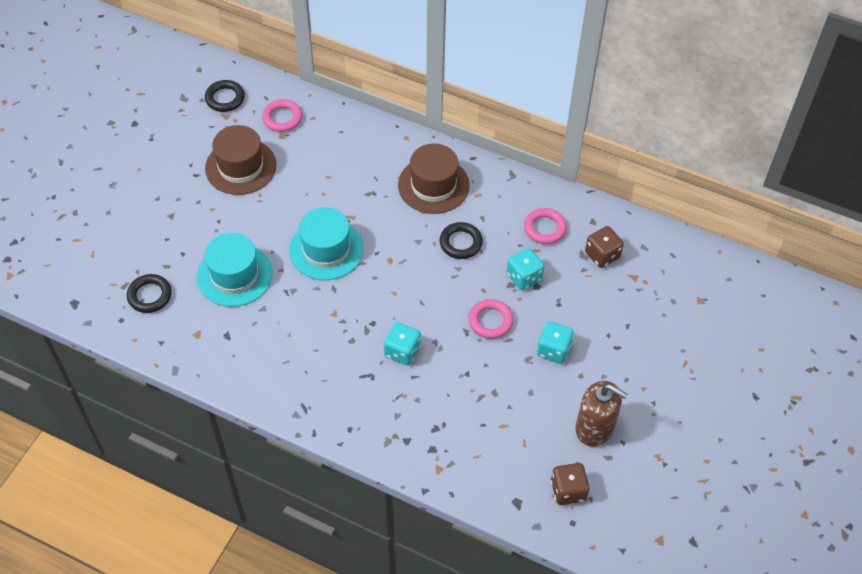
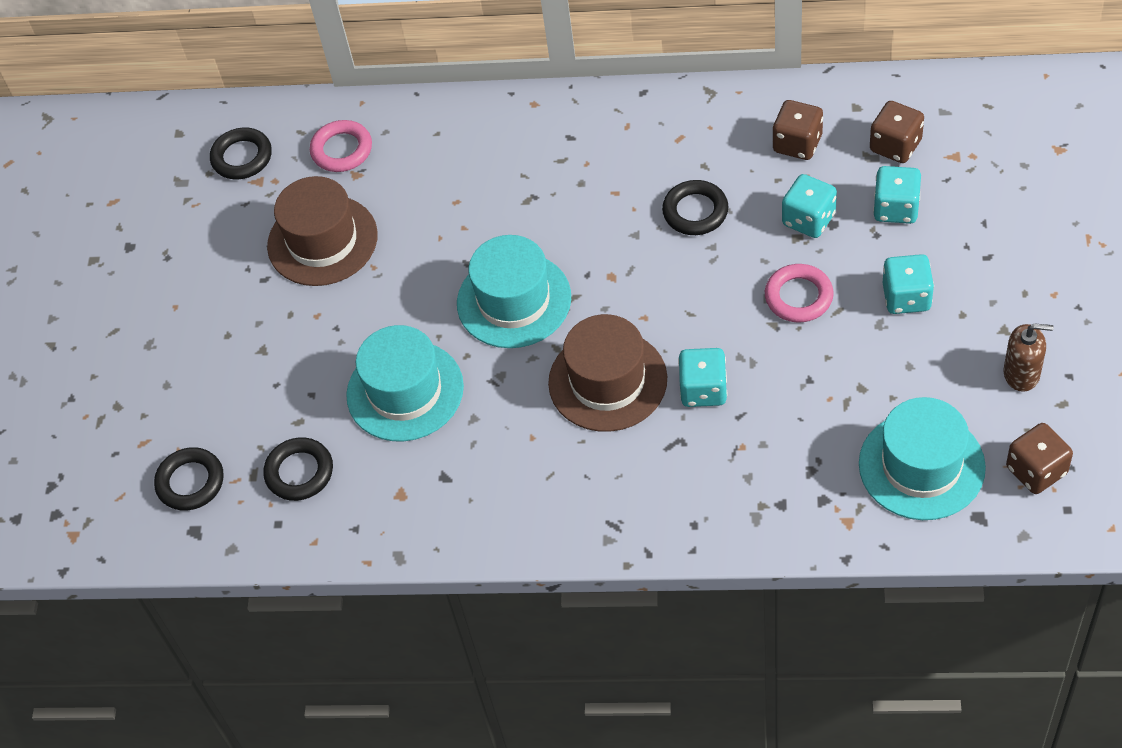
camera: 15 degrees left, 0 degrees up
brown hat [398,143,470,214] -> brown hat moved to [548,314,667,432]
pink ring [524,208,567,244] -> brown dice [773,100,823,160]
brown soap dispenser [576,381,628,447] -> brown soap dispenser [1003,323,1053,392], size x0.64
none -> black ring [154,447,224,511]
none -> turquoise hat [859,397,986,520]
none -> turquoise dice [873,166,921,224]

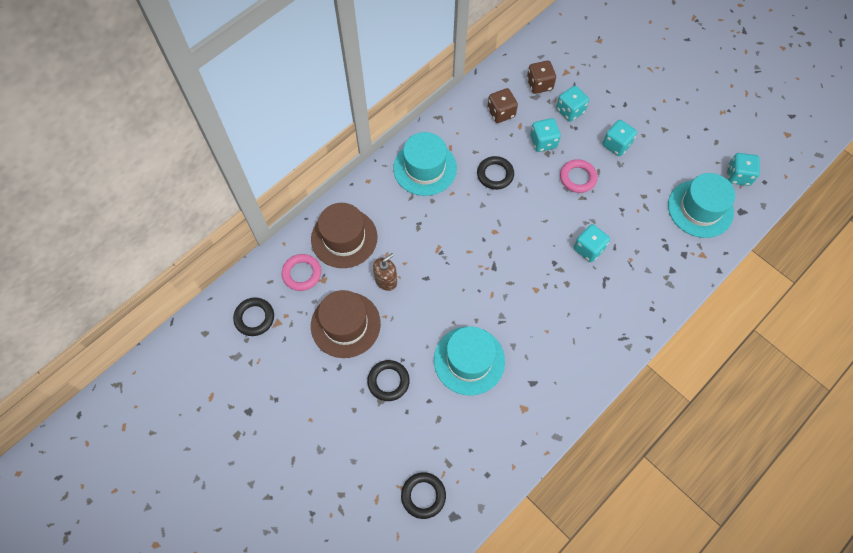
camera: 55 degrees left, 10 degrees up
black ring [263,437,333,501] -> black ring moved to [367,360,410,401]
turquoise hat [457,235,571,348] -> turquoise hat moved to [393,132,457,196]
brown hat [548,314,667,432] -> brown hat moved to [311,203,378,268]
brown soap dispenser [1003,323,1053,392] -> brown soap dispenser moved to [373,253,397,291]
brown dice [1006,423,1073,494] -> turquoise dice [728,153,760,186]

